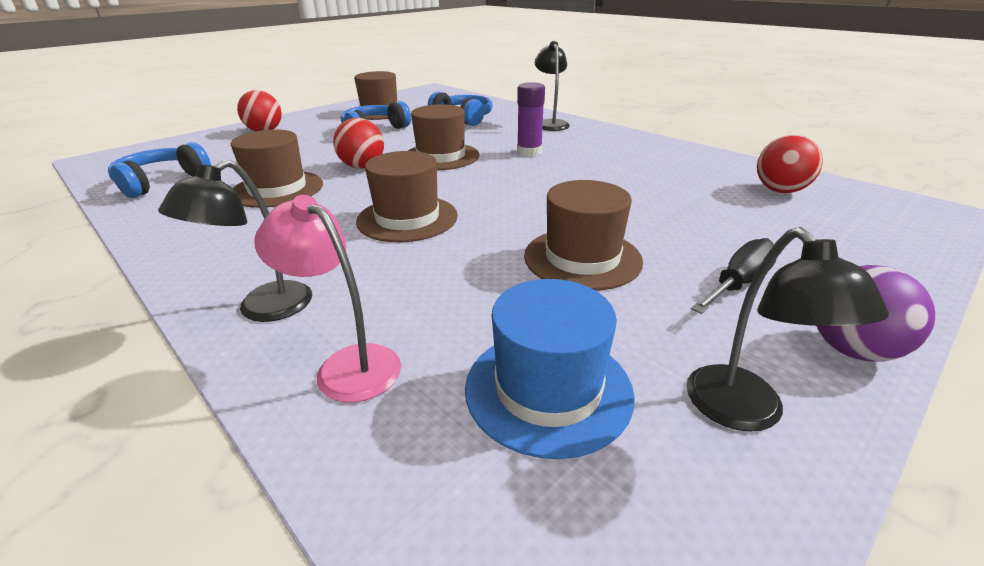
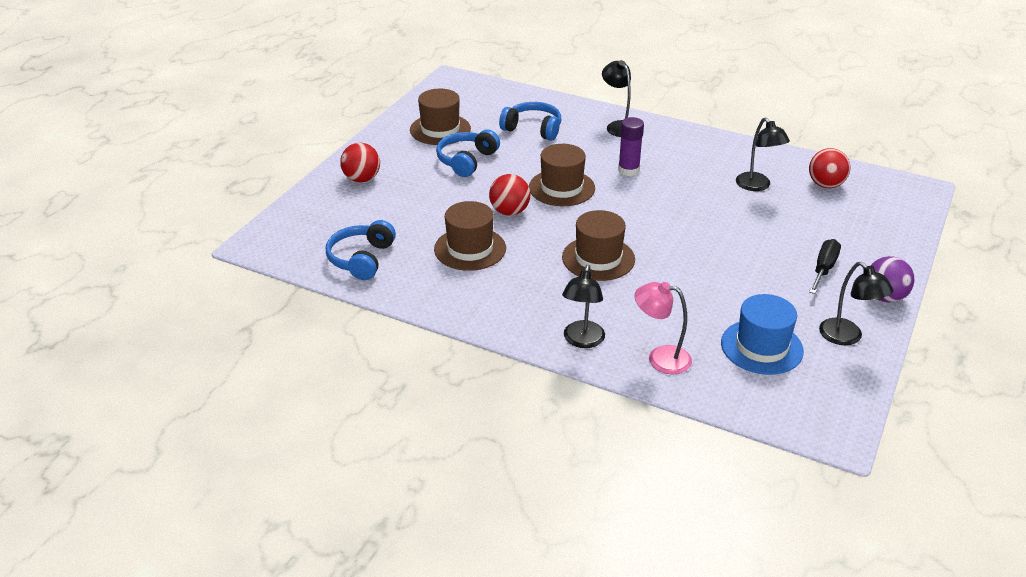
camera: 20 degrees left, 5 degrees up
brown hat [524,180,643,291] -> none
none -> black lamp [736,117,790,191]

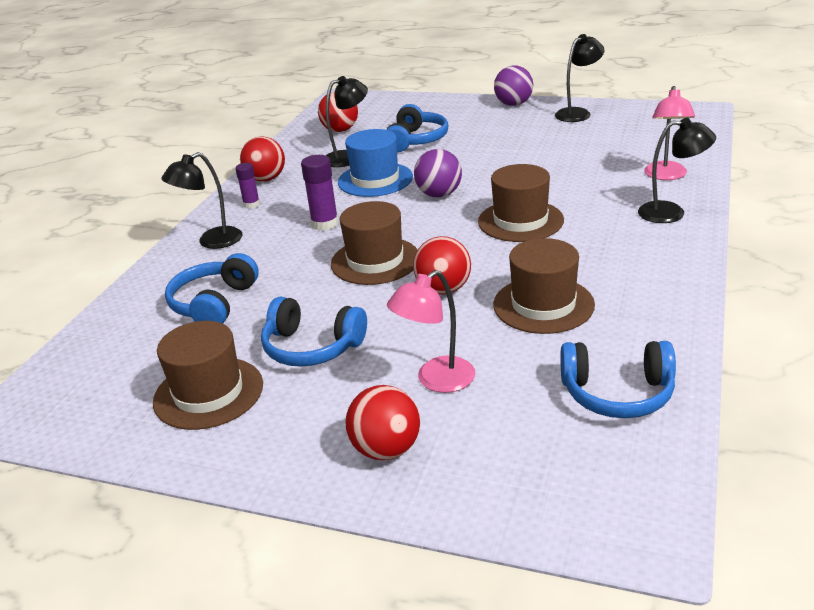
camera: 95 degrees left, 5 degrees down
blue hat [721,294,804,375] -> blue hat moved to [338,129,413,197]
black screwdriver [809,239,841,294] -> none
none -> purple glue stick [235,163,260,208]
none -> red ball [240,136,285,181]
none -> blue headphones [386,104,448,152]
none -> pink lamp [387,270,475,393]
none -> purple ball [414,149,462,197]

